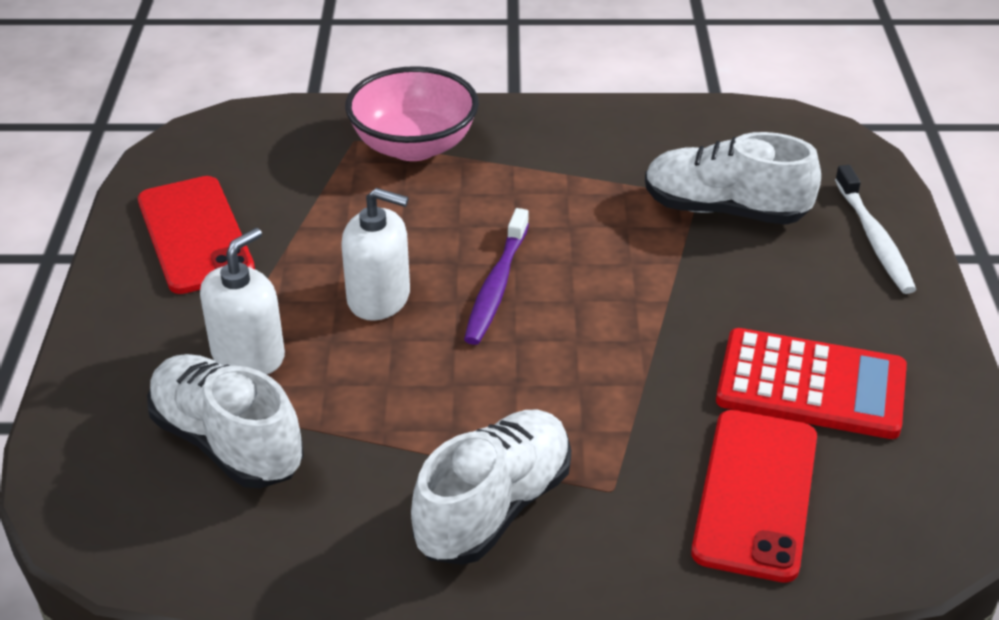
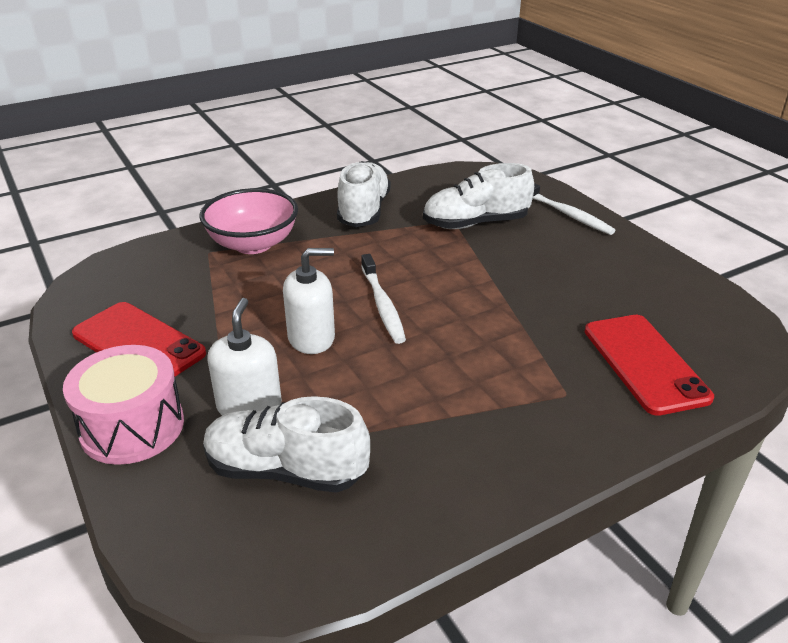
camera: 30 degrees left, 5 degrees down
white shoe [411,410,571,565] -> white shoe moved to [337,161,391,227]
purple toothbrush [464,208,529,345] -> white toothbrush [361,254,406,344]
red calculator [716,328,907,439] -> none
none -> pink drum [63,345,184,465]

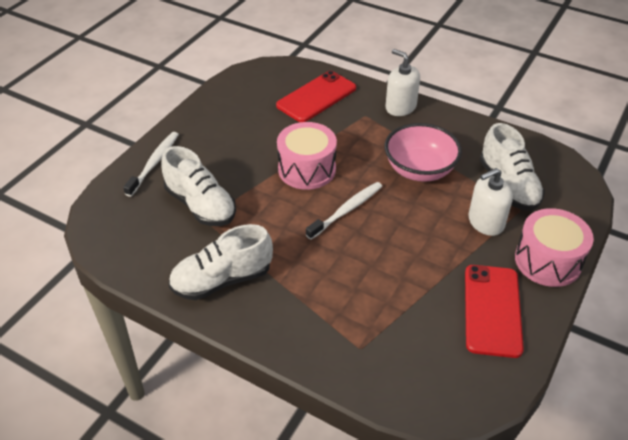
camera: 120 degrees left, 10 degrees up
pink bowl [200,188,298,254] -> pink bowl moved to [384,123,462,182]
white soap dispenser [283,248,335,354] -> white soap dispenser moved to [385,49,420,116]
none -> pink drum [277,122,337,190]

